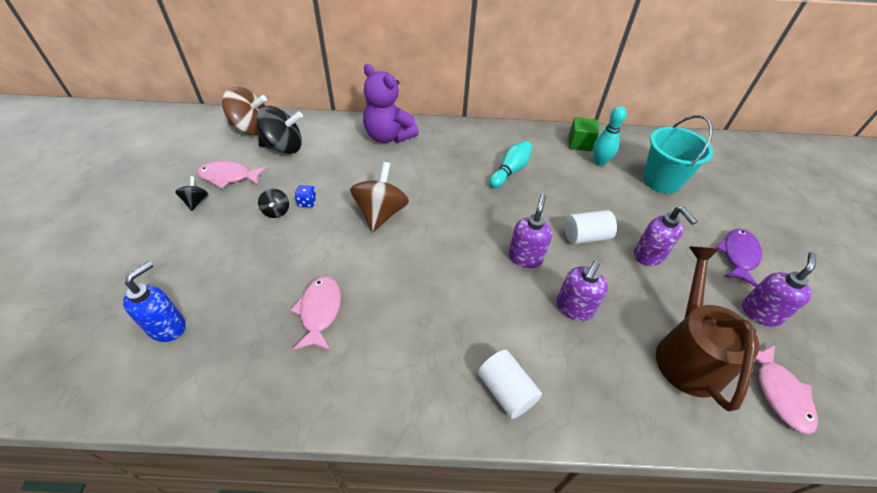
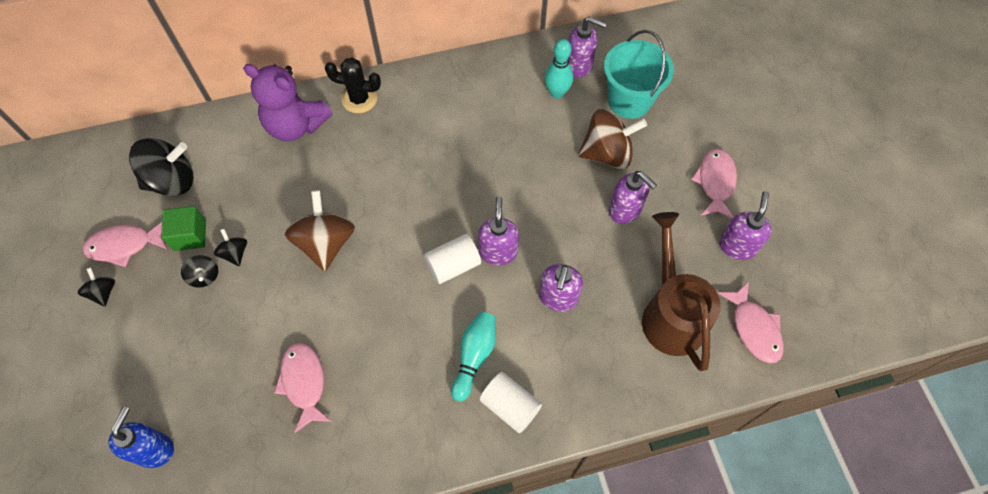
camera: 15 degrees left, 15 degrees up
brown spinning top [222,87,267,135] -> brown spinning top moved to [578,109,647,169]
blue dice [295,185,316,207] -> black spinning top [214,229,247,266]
turquoise bowling pin [489,141,532,188] -> turquoise bowling pin moved to [451,311,496,401]
white cylinder [565,210,617,244] -> white cylinder moved to [424,234,481,284]
green cube [569,117,599,152] -> green cube moved to [161,206,206,251]
purple fish [715,229,762,287] -> pink fish [691,149,737,219]
none -> black cactus [325,57,381,113]
none -> purple soap dispenser [568,16,607,78]

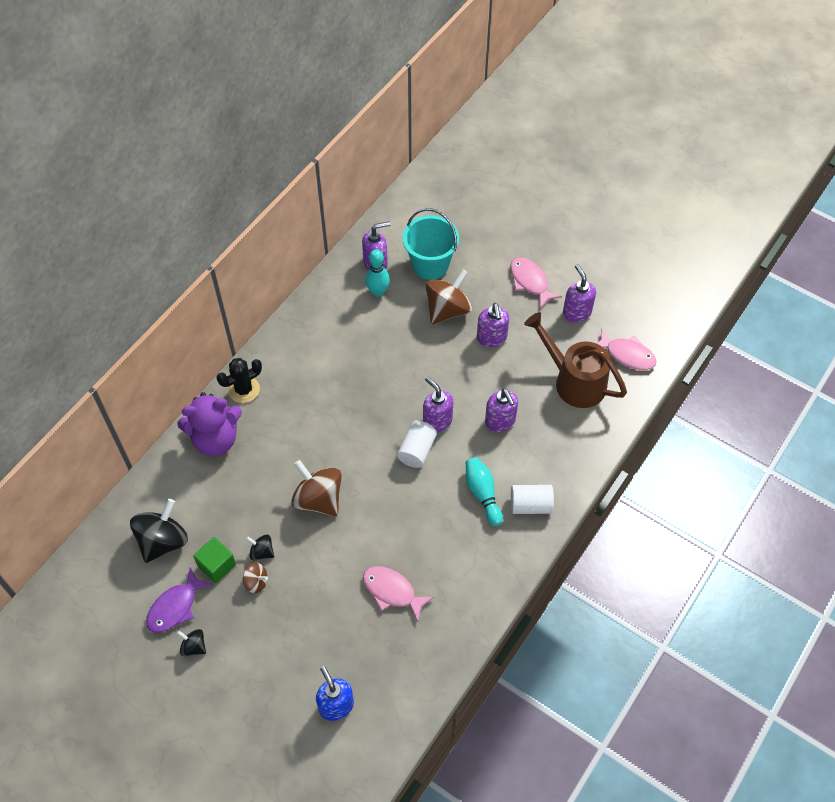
camera: 40 degrees left, 5 degrees down
pink fish [83,222,168,267] -> purple fish [146,568,212,633]
black spinning top [181,255,218,287] -> brown spinning top [243,562,268,593]
purple soap dispenser [609,171,657,224] -> purple soap dispenser turned 75 degrees clockwise [477,303,509,347]

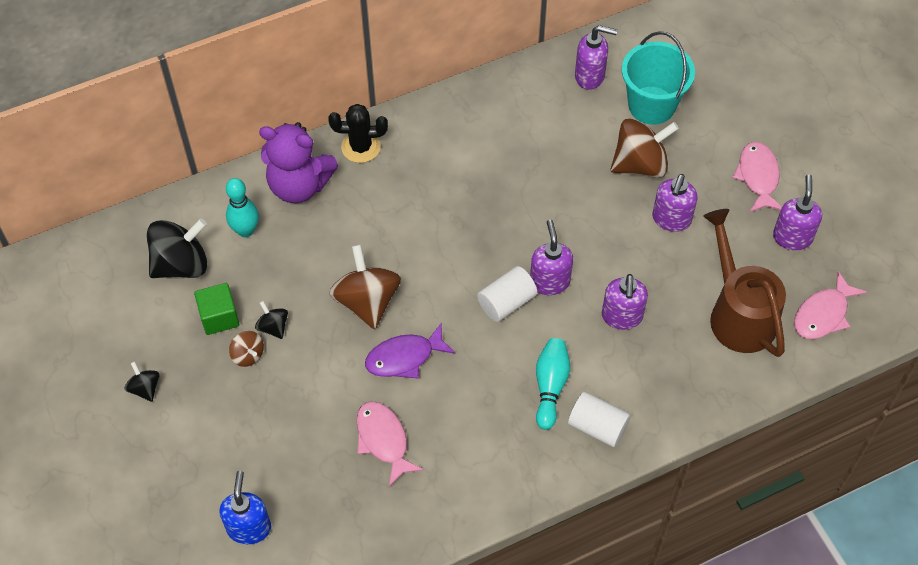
camera: 30 degrees right, 0 degrees up
purple fish [146,568,212,633] -> purple fish moved to [365,324,455,379]
turquoise bowling pin [365,249,390,297] -> turquoise bowling pin moved to [226,178,259,237]
pink fish [596,329,656,370] -> pink fish turned 75 degrees clockwise [794,271,867,339]

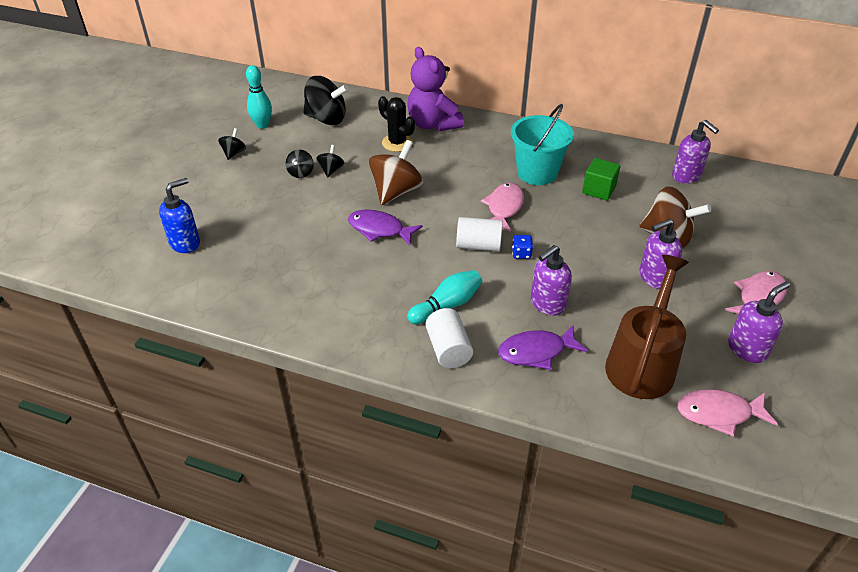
camera: 45 degrees right, 15 degrees down
green cube [194,283,239,335] -> green cube moved to [582,158,620,201]
turquoise bowling pin [226,178,259,237] -> turquoise bowling pin moved to [246,65,272,129]
brown spinning top [229,331,264,367] -> black spinning top [286,149,314,178]
black cactus [328,104,388,163] -> black cactus moved to [378,96,415,152]
pink fish [356,401,424,487] -> pink fish moved to [481,183,524,232]
purple soap dispenser [530,220,573,295] -> blue dice [512,235,533,259]
turquoise bucket [622,31,695,125] -> turquoise bucket moved to [511,104,574,185]
none -> purple fish [498,325,588,370]

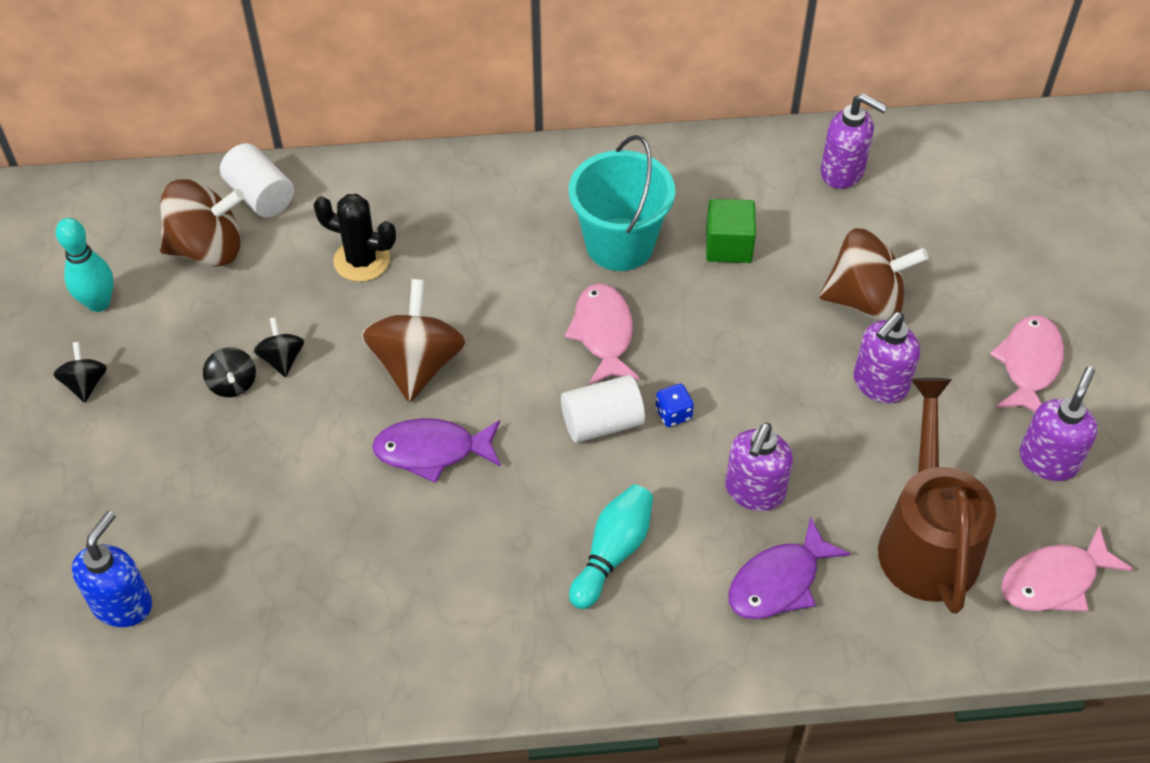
camera: 25 degrees left, 10 degrees up
black spinning top [303,76,349,125] -> brown spinning top [160,179,245,267]
purple teddy bear [407,47,464,131] -> none
white cylinder [426,308,473,368] -> white cylinder moved to [220,143,294,217]

